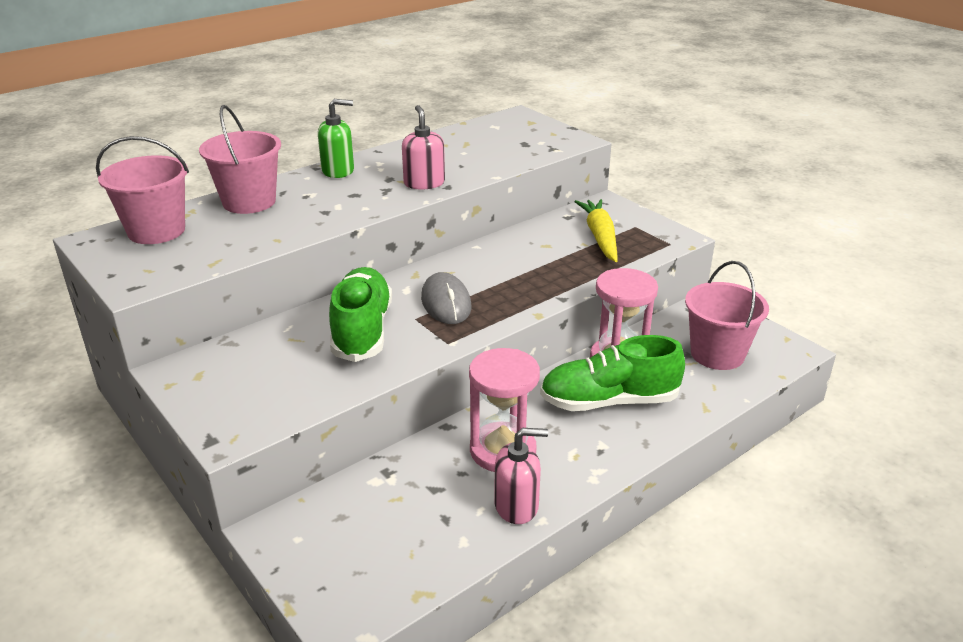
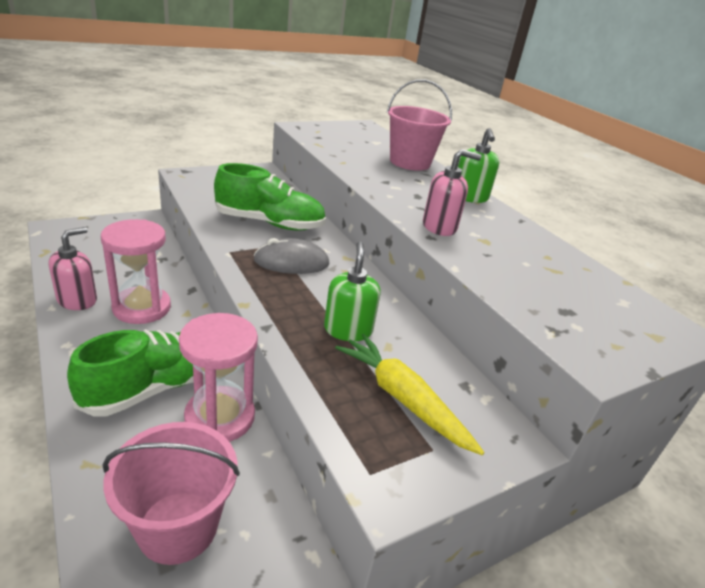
camera: 95 degrees right, 0 degrees up
pink bucket [96,136,189,244] -> none
pink soap dispenser [494,428,548,524] -> pink soap dispenser turned 150 degrees counterclockwise [49,227,97,310]
green shoe [540,335,685,411] -> green shoe turned 45 degrees clockwise [67,329,205,416]
yellow carrot [574,199,617,262] -> yellow carrot turned 135 degrees counterclockwise [335,334,484,455]
none -> green soap dispenser [324,242,381,341]

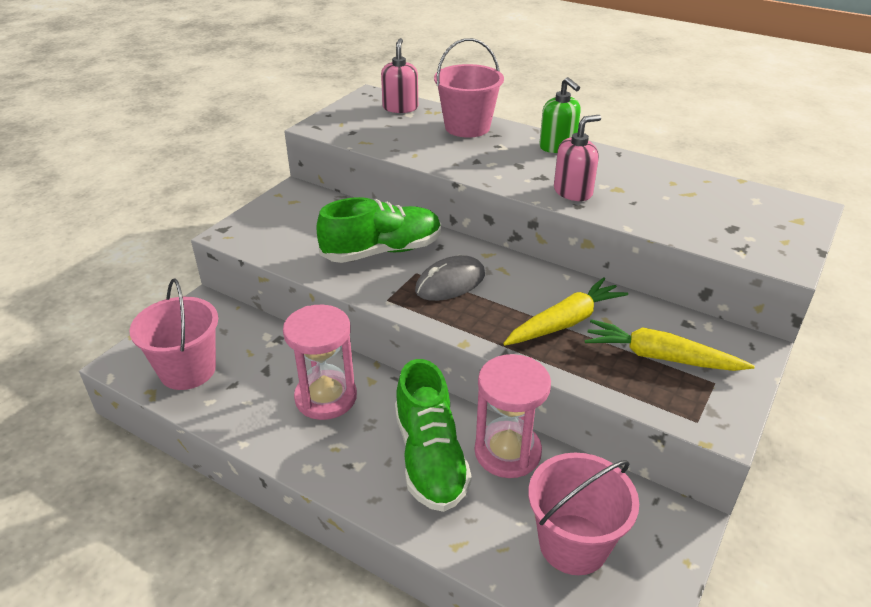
camera: 25 degrees left, 5 degrees up
pink soap dispenser [49,227,97,310] -> pink soap dispenser moved to [381,38,418,113]
green shoe [67,329,205,416] -> green shoe turned 150 degrees clockwise [395,359,472,512]
green soap dispenser [324,242,381,341] -> yellow carrot [503,277,628,346]
none -> pink bucket [130,278,218,390]

